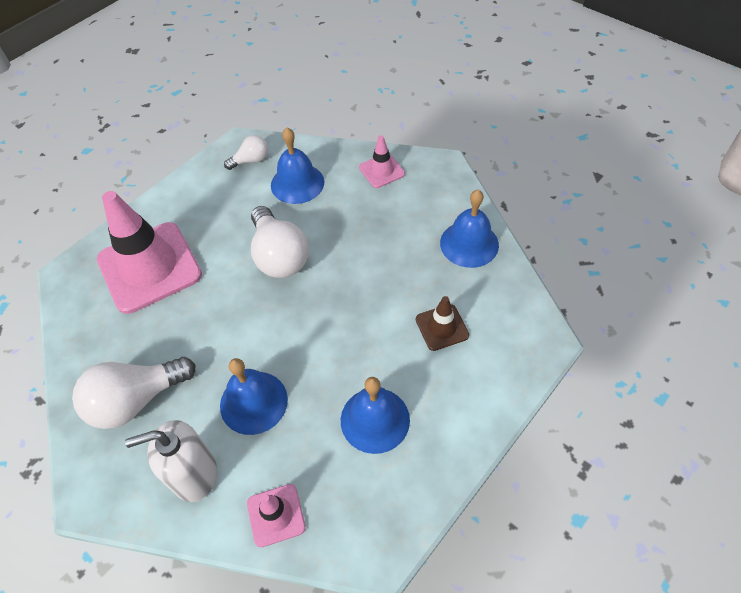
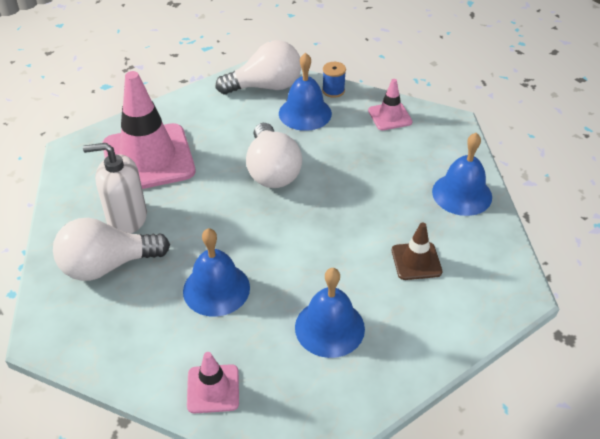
camera: 10 degrees right, 10 degrees down
white soap dispenser [125,420,217,502] -> white soap dispenser moved to [83,143,147,234]
white light bulb [224,135,268,170] -> white light bulb [216,40,301,94], size x1.87
none -> blue spool [322,62,346,98]

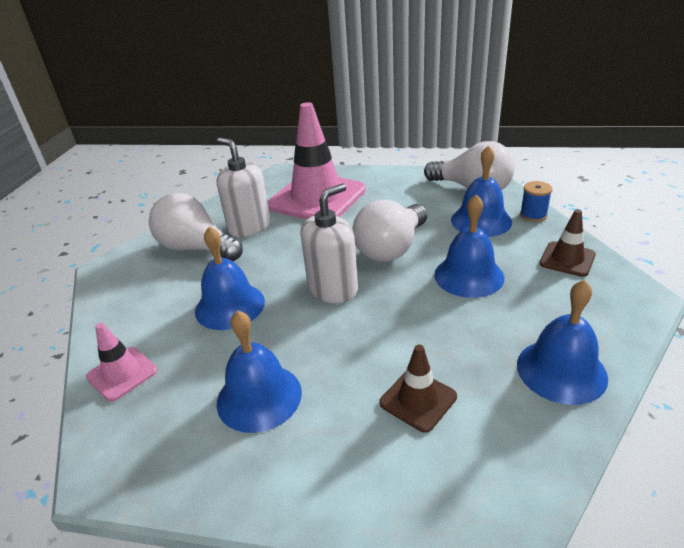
camera: 50 degrees right, 10 degrees down
pink traffic cone [368,79,412,130] -> brown traffic cone [539,209,596,277]
none -> white soap dispenser [300,183,358,303]
none -> blue bell [434,195,504,298]

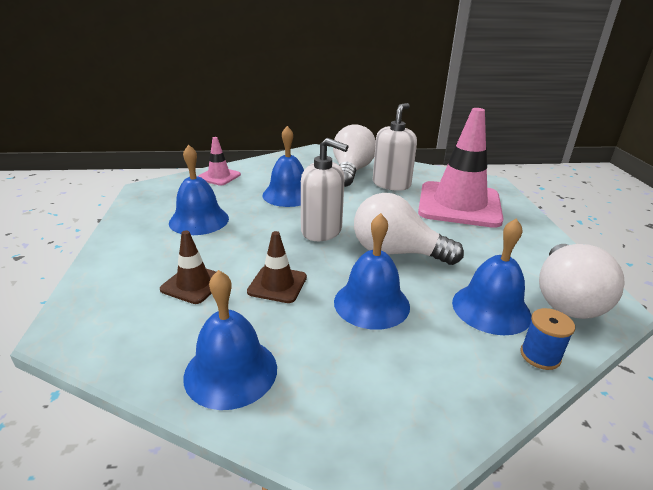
camera: 70 degrees right, 5 degrees down
brown traffic cone [539,209,596,277] -> brown traffic cone moved to [247,231,307,303]

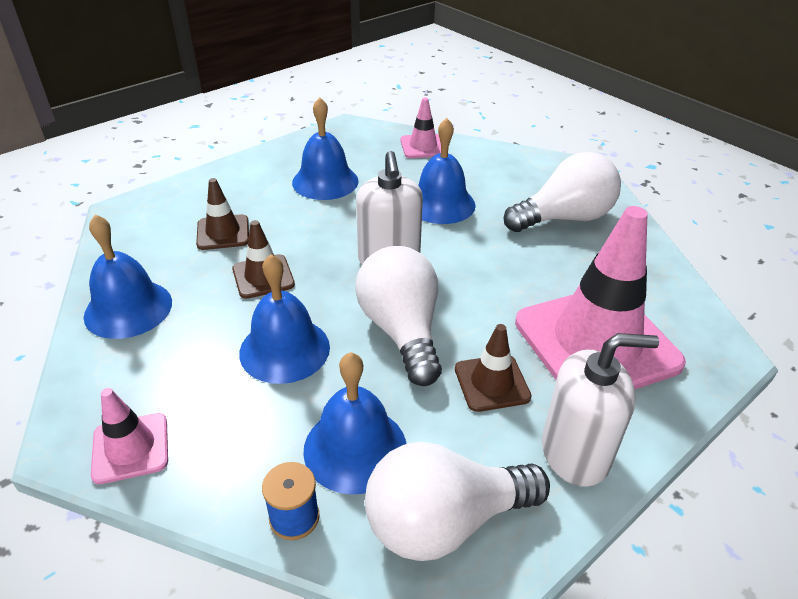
camera: 55 degrees right, 10 degrees up
white soap dispenser [373,103,417,191] -> white soap dispenser moved to [542,333,659,487]
none -> pink traffic cone [91,388,168,484]
none -> brown traffic cone [455,324,531,412]

